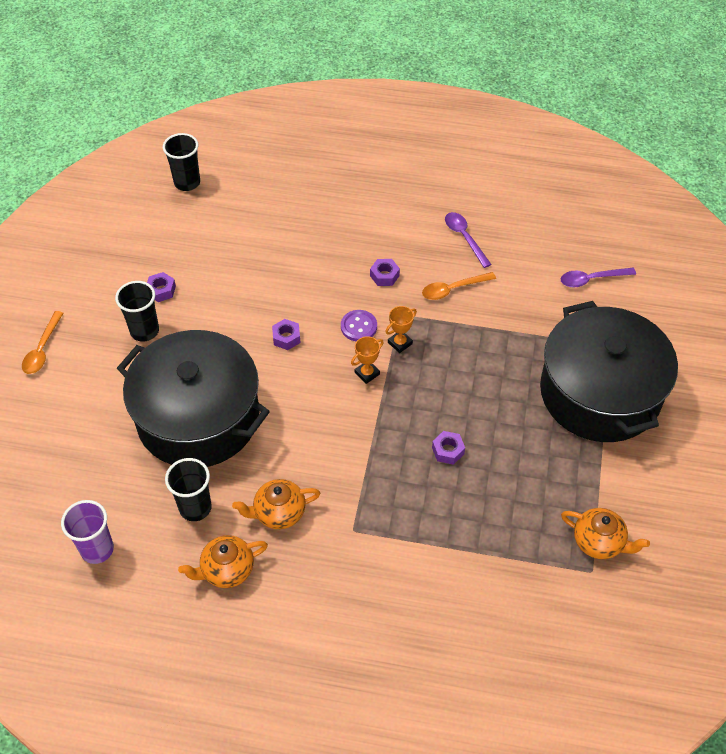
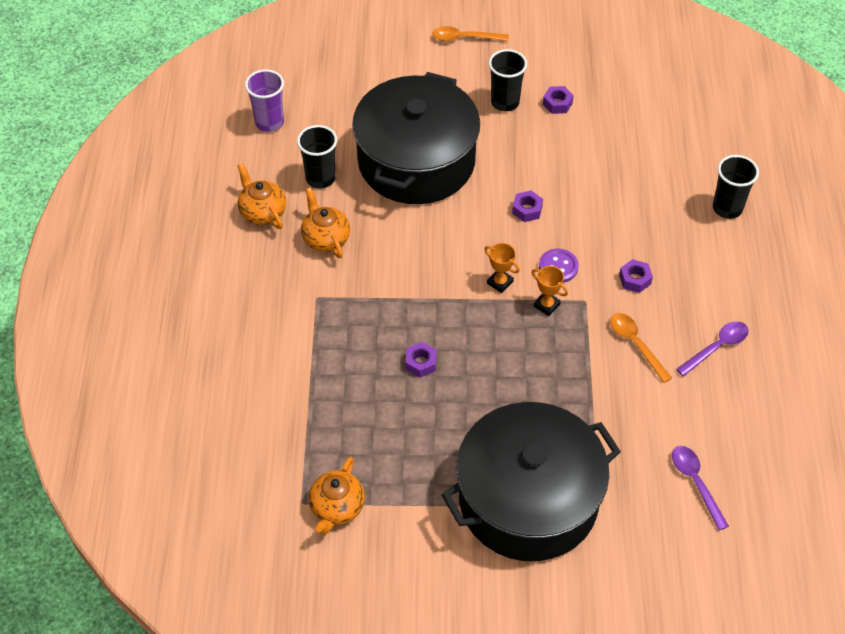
camera: 80 degrees right, 0 degrees up
black cup [163,133,200,191] -> black cup moved to [713,155,759,219]

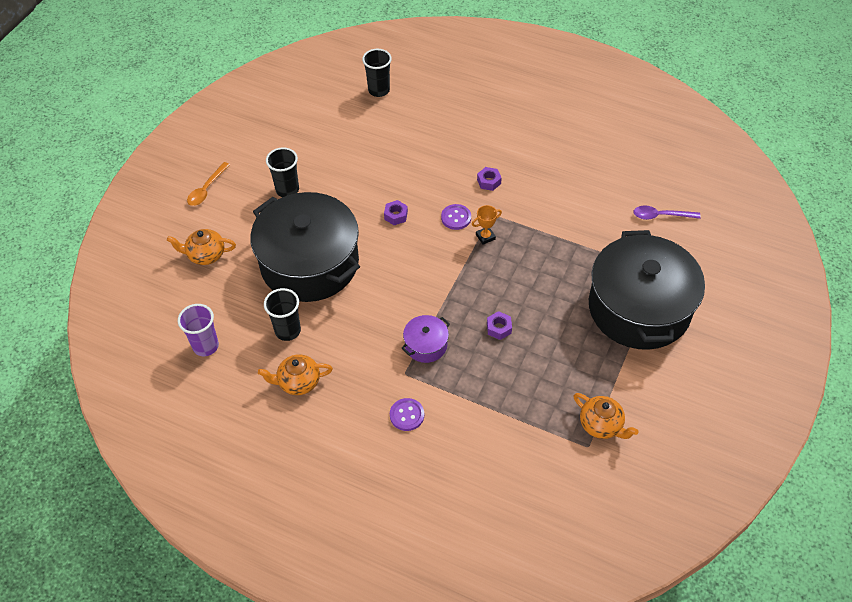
camera: 65 degrees left, 0 degrees up
orange teapot [301,187,350,259] -> orange teapot moved to [167,229,236,265]
orange trophy [484,243,520,293] -> none
purple nut [543,86,574,114] -> none
orange spoon [610,313,672,383] -> none
purple spoon [676,321,749,377] -> none
black cup [713,155,759,219] -> black cup moved to [362,49,392,97]
none -> purple button [390,398,424,431]
none -> purple pot [402,315,450,363]

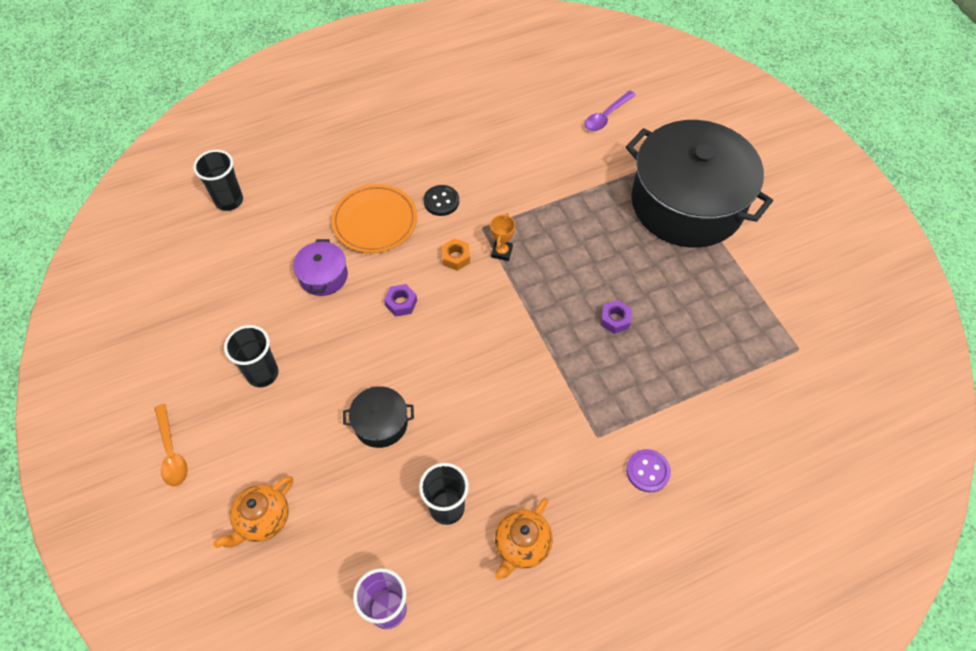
camera: 50 degrees left, 5 degrees up
black pot [250,192,360,302] -> black pot [343,386,414,448], size x0.41
purple pot [402,315,450,363] -> purple pot moved to [293,239,348,296]
purple button [441,204,471,230] -> orange nut [442,238,470,271]
purple nut [477,167,502,191] -> black button [423,185,459,216]
orange teapot [573,393,638,439] -> none
none -> orange plate [331,184,417,253]

